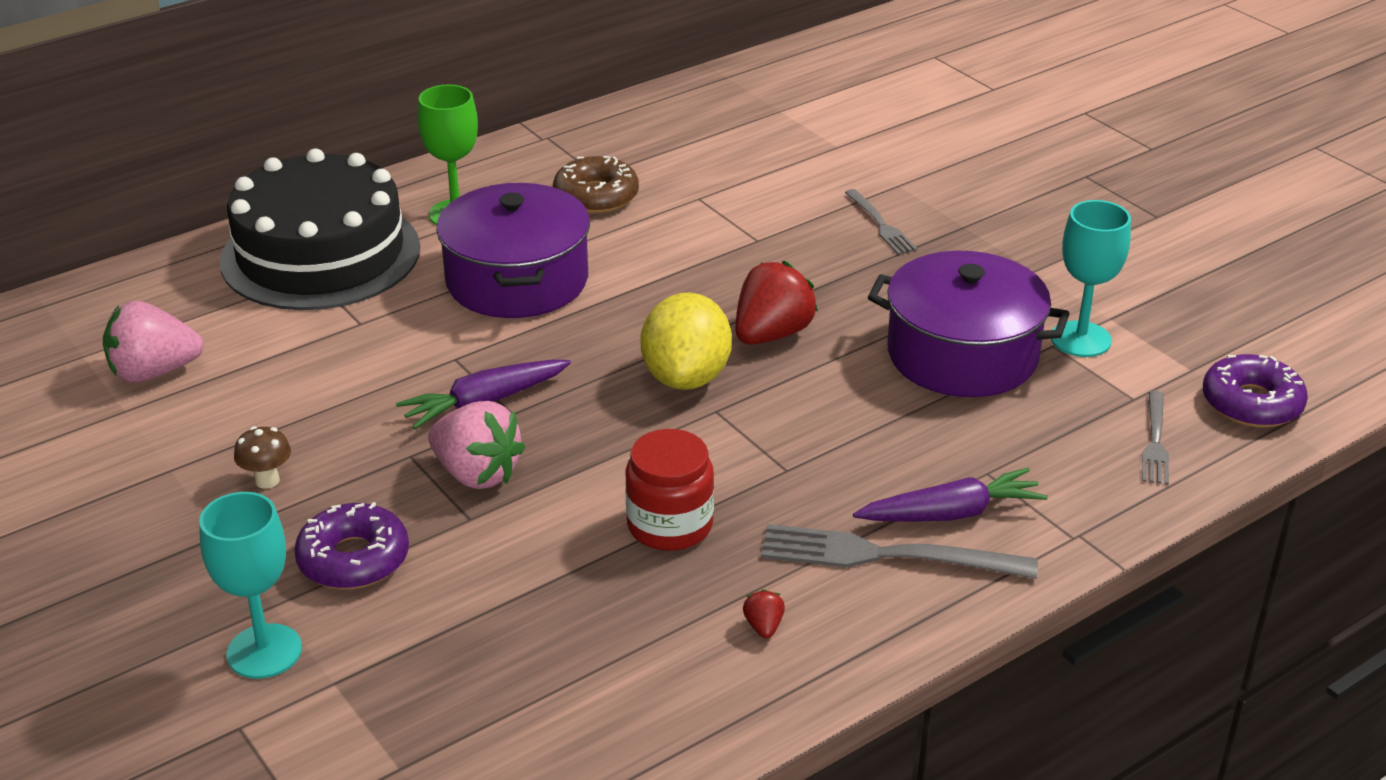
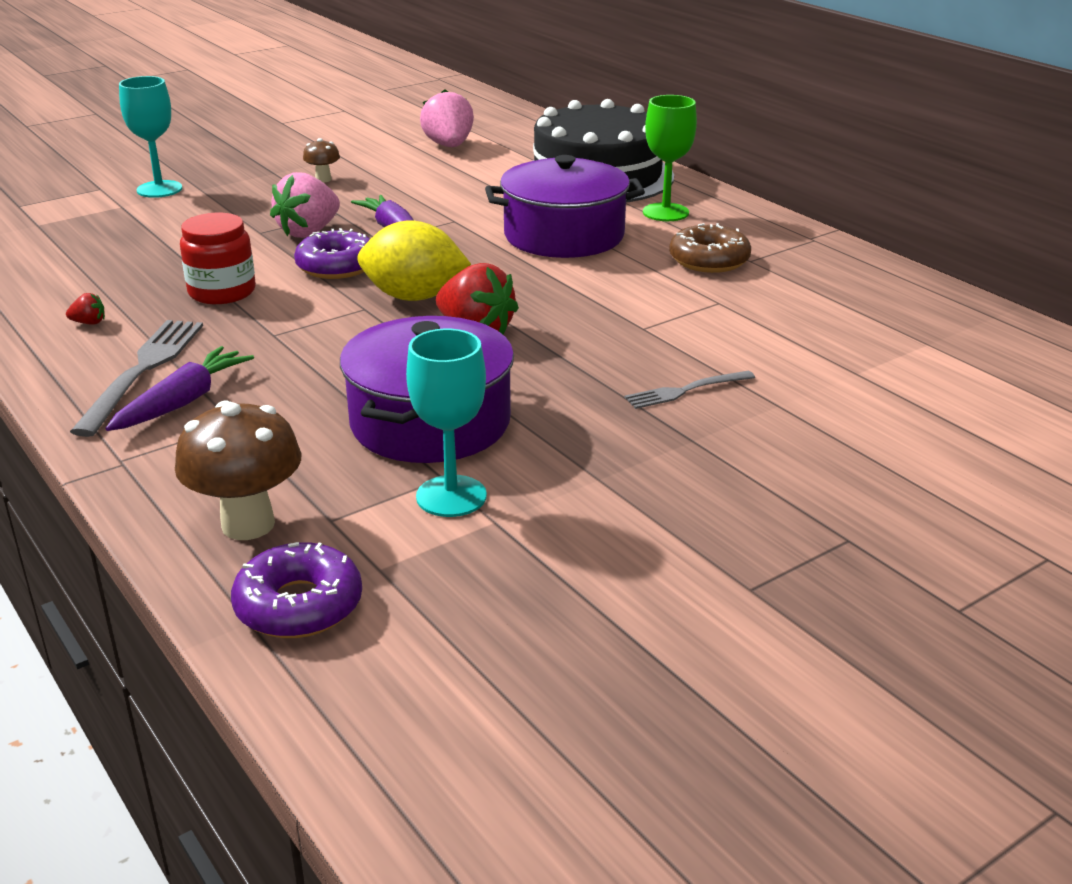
camera: 90 degrees right, 5 degrees down
purple donut [294,502,409,589] -> purple donut moved to [294,228,370,279]
purple carrot [853,468,1048,522] -> purple carrot turned 135 degrees counterclockwise [106,346,254,431]
grey fork [1142,391,1169,485] -> brown mushroom [175,400,302,540]

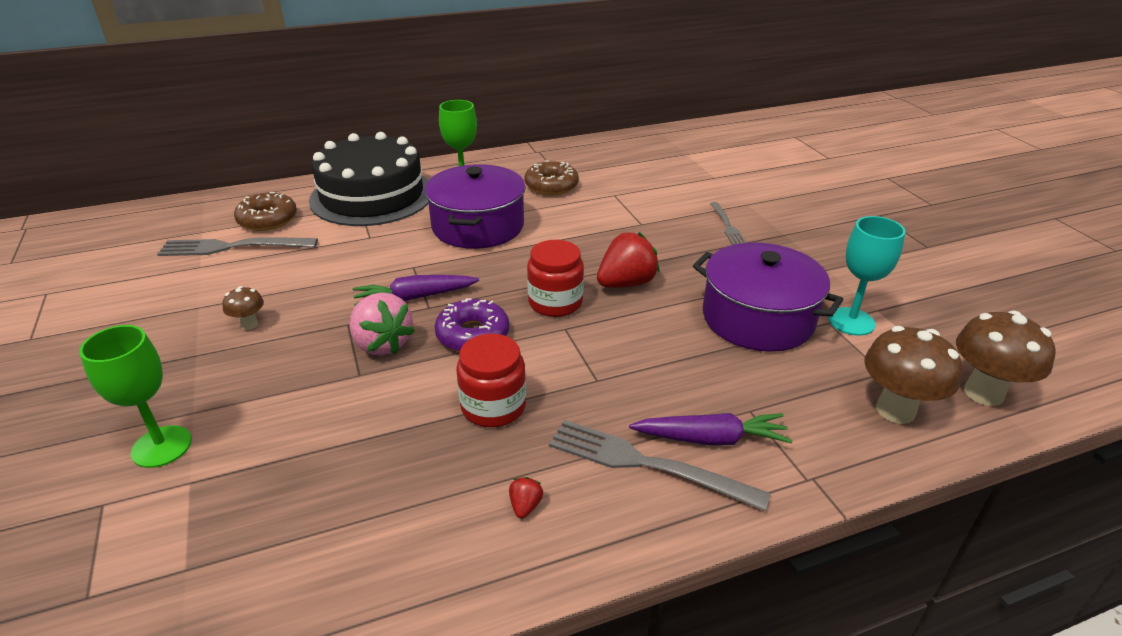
camera: 75 degrees left, 5 degrees up
purple carrot [106,346,254,431] -> purple carrot turned 135 degrees clockwise [629,413,792,445]
turquoise goblet [119,76,182,198] -> green goblet [79,325,192,468]
purple donut [231,542,362,638] -> brown mushroom [956,311,1056,406]
yellow lemon [358,220,471,301] -> red jar [527,240,584,317]
pink strawberry [420,89,474,147] -> grey fork [157,237,318,256]
none -> brown donut [234,192,297,231]

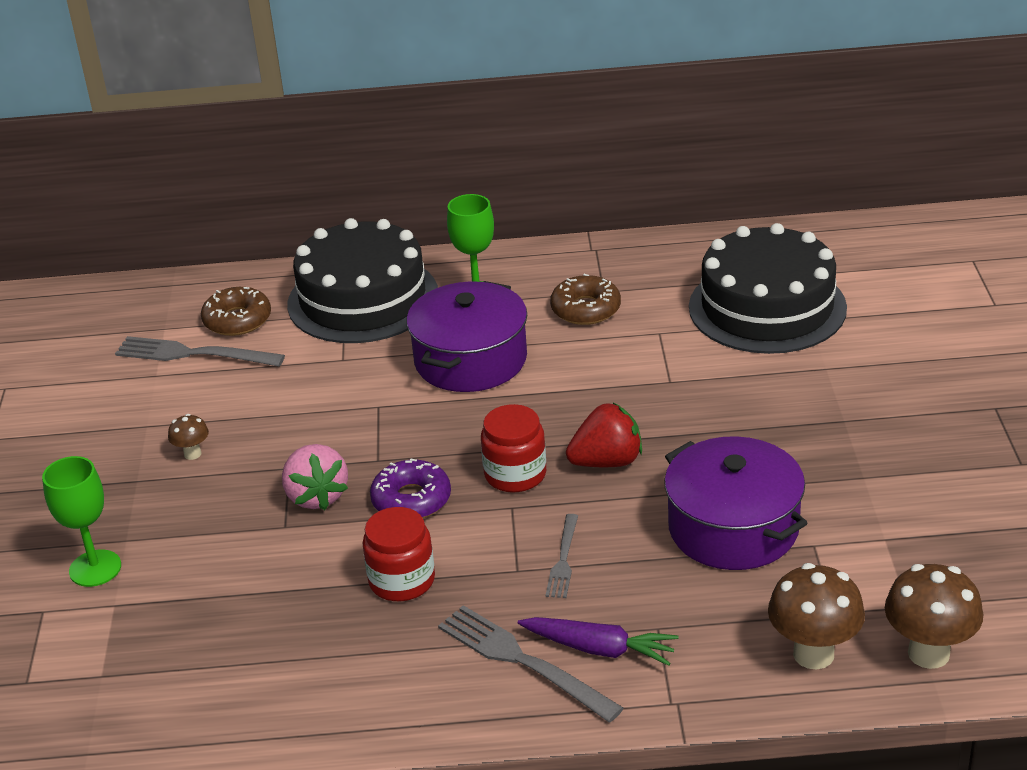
camera: 20 degrees right, 0 degrees up
purple carrot [353,275,479,306] -> none
red strawberry [509,477,543,518] -> none
grey fork [710,202,747,245] -> grey fork moved to [546,514,578,598]
turquoise goblet [828,216,905,336] -> none
none -> black cake [689,223,847,354]

